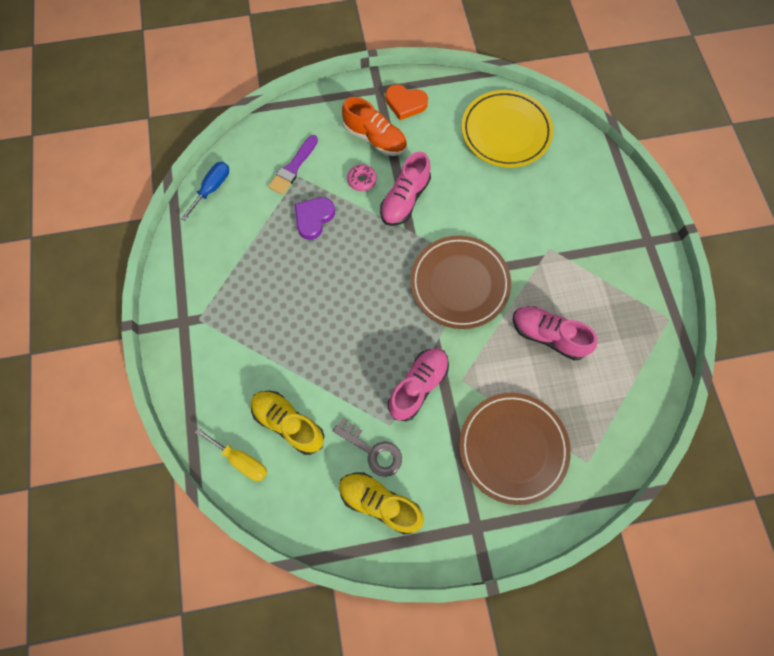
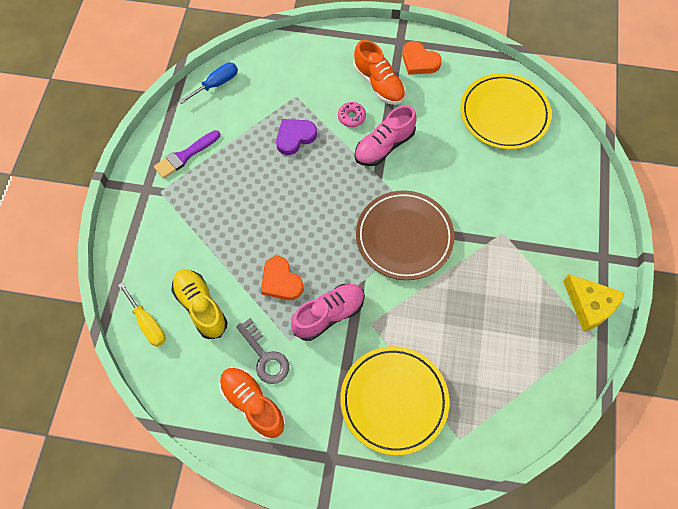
camera: 20 degrees right, 5 degrees down
purple brush [268,135,318,195] -> purple brush moved to [154,130,220,179]
yellow shoe [339,472,424,535] -> orange shoe [219,367,286,440]
brown plate [459,393,571,505] -> yellow plate [340,346,449,455]
pink shoe [513,306,598,361] -> none
none -> orange heart [261,256,303,300]
none -> yellow cheese [563,274,624,332]

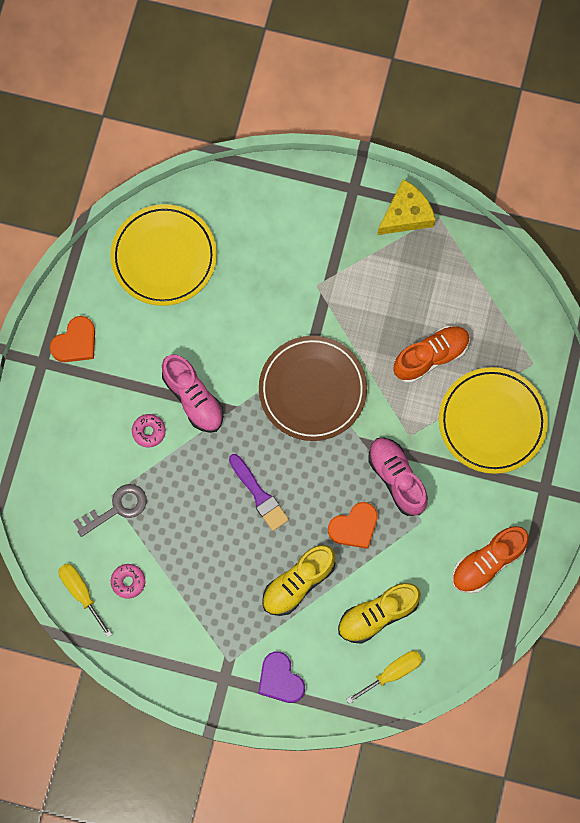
camera: 85 degrees left, 10 degrees up
purple brush [154,130,220,179] -> purple brush moved to [229,454,289,531]
blue screwdriver [179,63,238,104] -> yellow screwdriver [59,564,112,638]
grey key [236,318,289,384] -> grey key moved to [73,484,147,537]
purple heart [276,119,317,155] -> purple heart moved to [258,651,305,703]
orange shoe [353,40,406,105] -> orange shoe moved to [393,326,470,383]
none -> pink donut [111,564,145,599]
none -> yellow shoe [262,545,335,616]

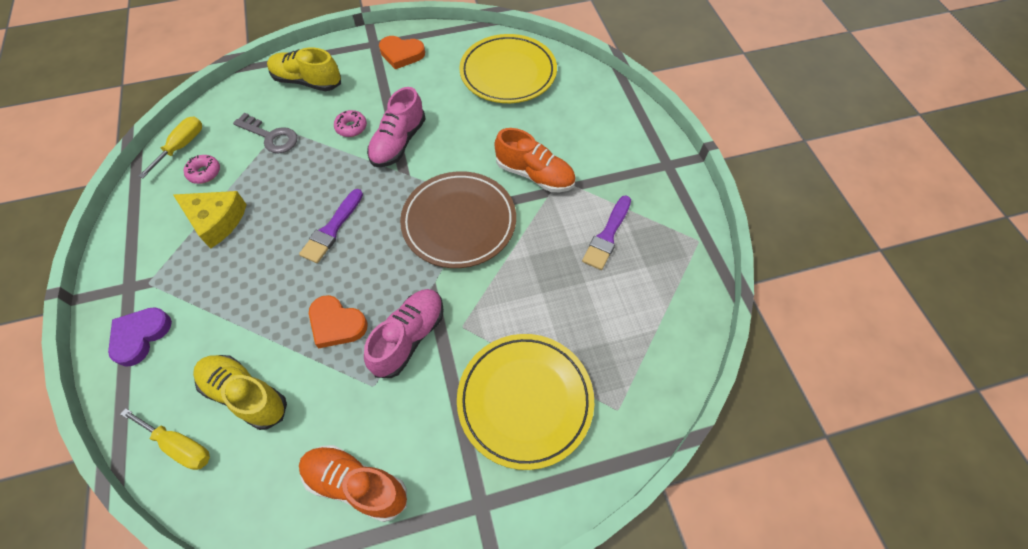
camera: 60 degrees right, 15 degrees down
yellow shoe [262,545,335,616] -> yellow shoe moved to [267,47,341,91]
yellow cheese [377,179,436,235] -> yellow cheese moved to [173,191,247,249]
orange shoe [393,326,470,383] -> orange shoe moved to [494,128,576,192]
none -> purple brush [582,195,631,270]

